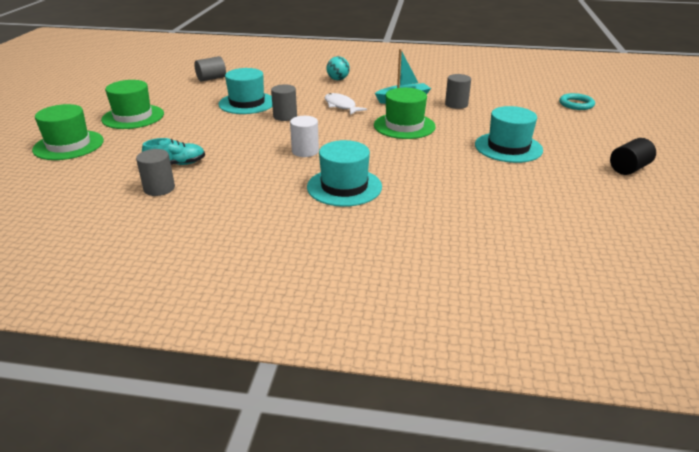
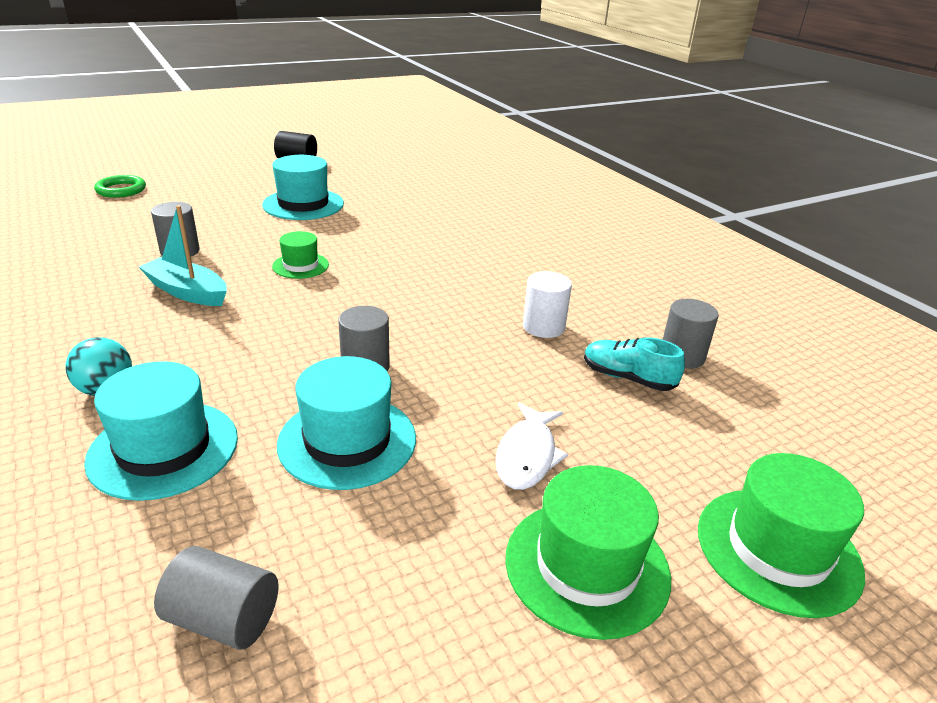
camera: 130 degrees left, 0 degrees up
white cylinder [290,116,319,157] -> white cylinder moved to [523,271,572,338]
turquoise hat [307,140,382,207] -> turquoise hat moved to [84,361,238,501]
white fish [325,93,367,115] -> white fish moved to [496,402,568,490]
green hat [374,88,436,139] -> green hat [272,231,329,279], size x0.59
turquoise ring [559,93,595,110] -> green ring [94,175,146,198]

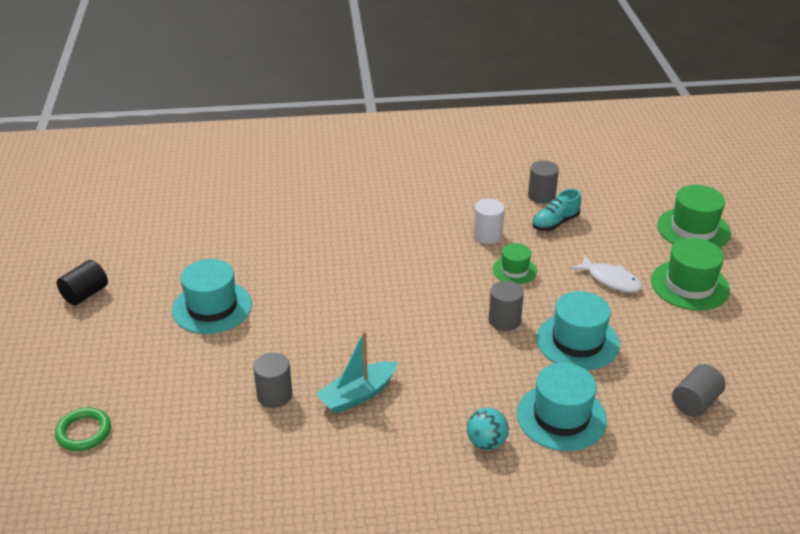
camera: 65 degrees left, 5 degrees up
green hat [272,231,329,279] -> green hat moved to [493,243,537,284]

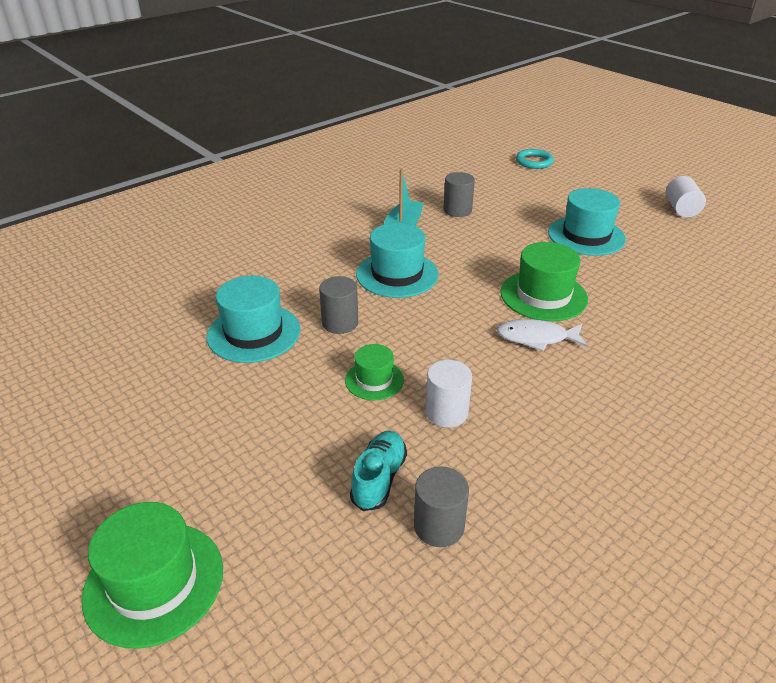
camera: 145 degrees right, 0 degrees up
green ring [55,408,111,451] -> turquoise ring [516,149,554,169]
black cylinder [57,260,108,305] -> white cylinder [666,176,706,218]
turquoise ball [467,408,509,450] -> none
turquoise hat [517,363,607,451] -> turquoise hat moved to [356,223,438,298]
white fish [571,255,642,292] -> white fish moved to [497,319,588,351]
green hat [651,238,730,311] -> green hat moved to [500,242,588,321]
grey cylinder [672,364,726,417] -> none

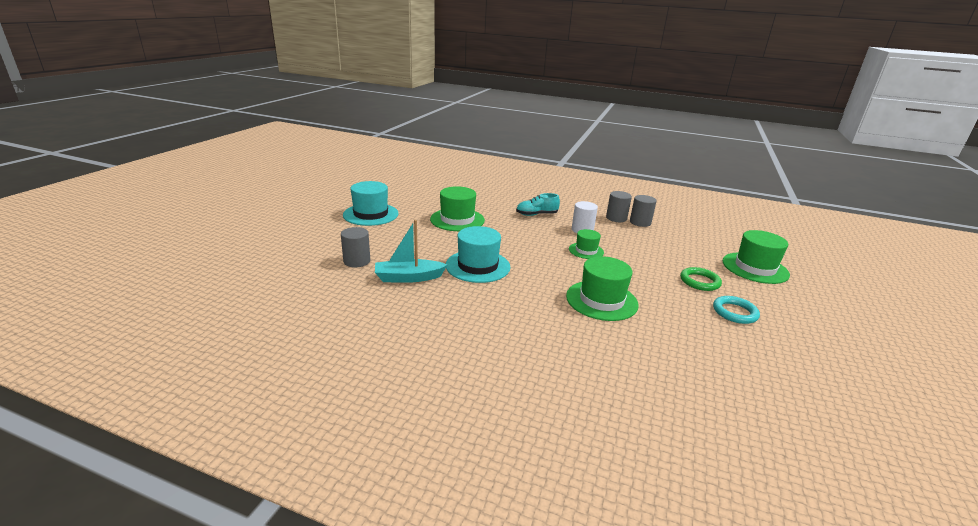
camera: 120 degrees left, 10 degrees down
turquoise hat [207,276,300,363] -> green hat [566,256,639,321]
grey cylinder [319,276,358,334] -> grey cylinder moved to [606,191,632,222]
turquoise shoe [350,431,407,511] -> turquoise shoe moved to [516,193,560,216]
white fish [497,319,588,351] -> none
turquoise ring [516,149,554,169] -> turquoise ring moved to [713,296,760,324]
white cylinder [666,176,706,218] -> none
none -> green ring [680,267,722,291]

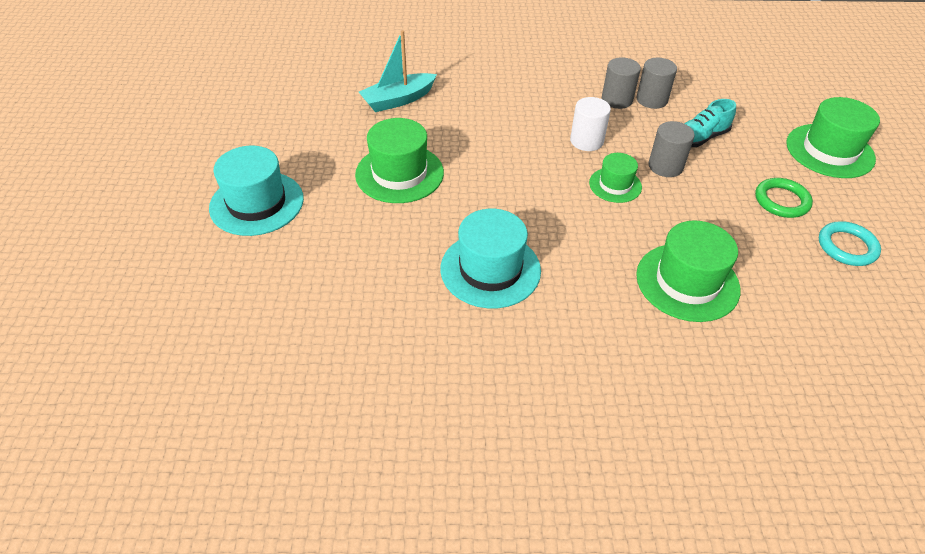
camera: 20 degrees left, 20 degrees up
grey cylinder [341,227,370,268] -> grey cylinder moved to [648,121,695,177]
turquoise boat [375,220,447,283] -> turquoise boat moved to [359,30,437,112]
turquoise shoe [516,193,560,216] -> turquoise shoe moved to [684,99,736,147]

